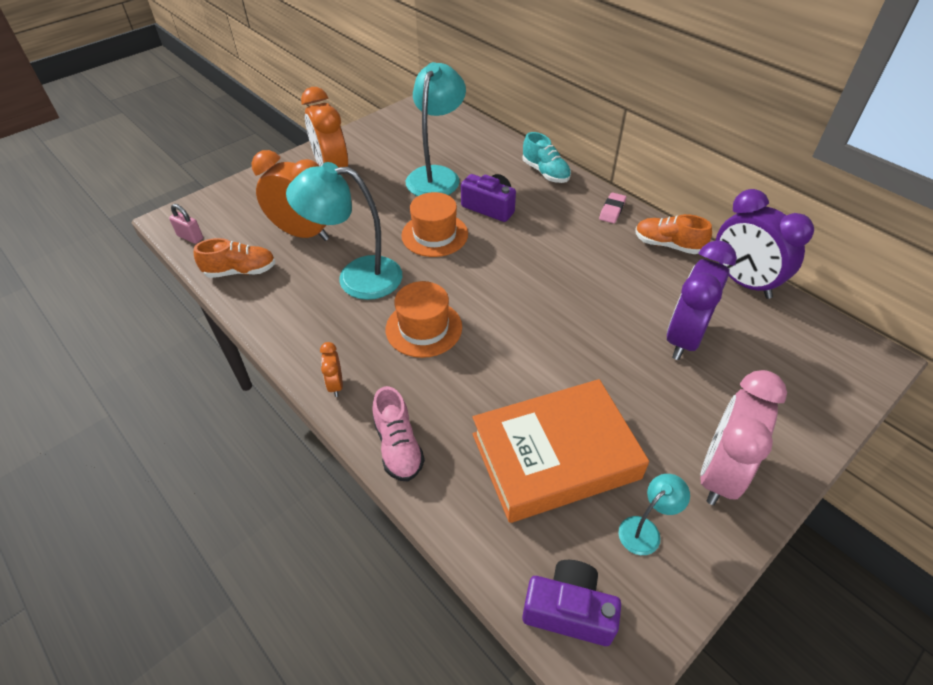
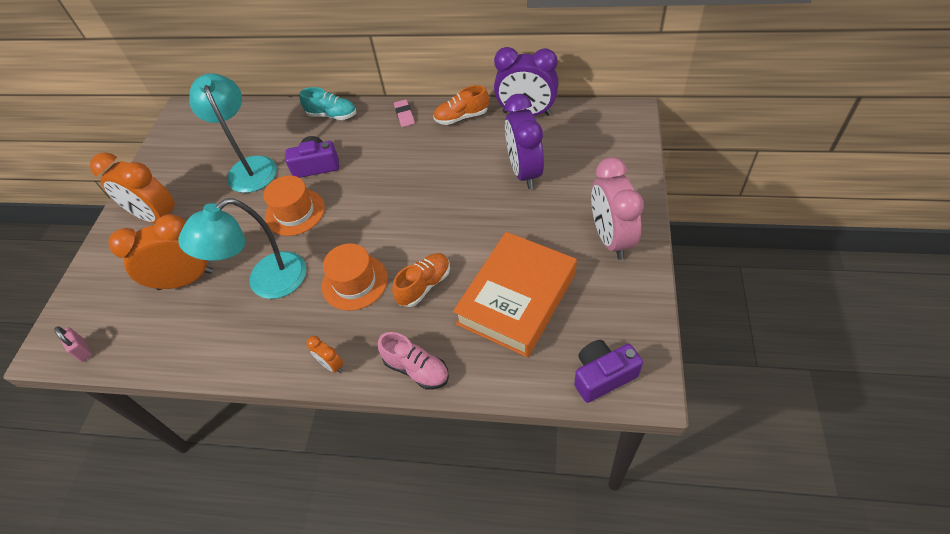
camera: 35 degrees left, 5 degrees up
pink padlock [169,204,203,244] -> pink padlock turned 60 degrees clockwise [54,326,92,362]
orange shoe [194,238,276,278] -> orange shoe moved to [392,253,450,307]
turquoise lamp [619,474,690,555] -> none

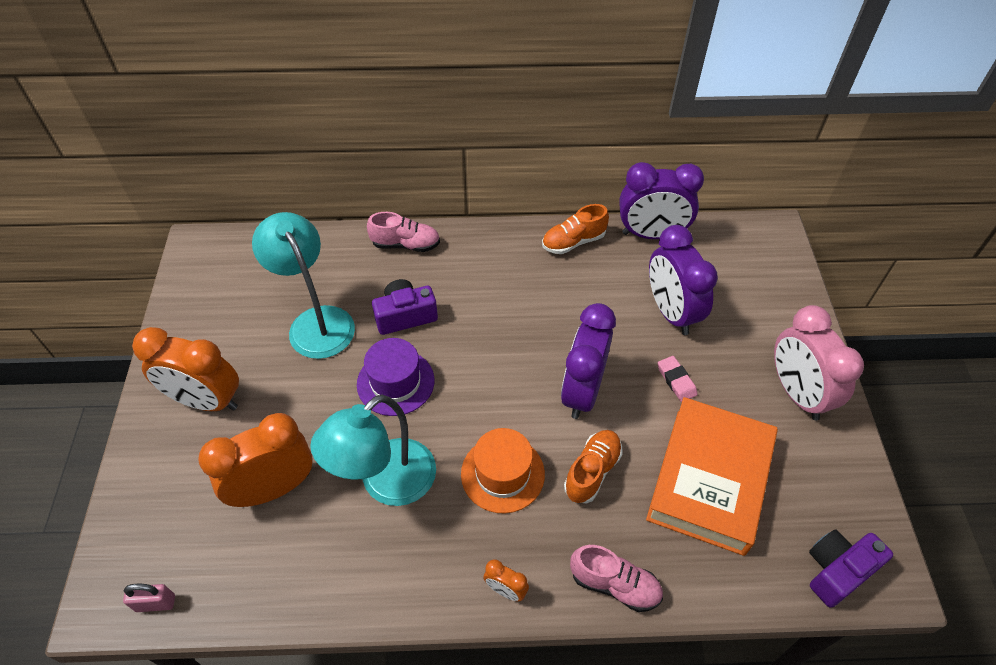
camera: 15 degrees left, 0 degrees up
pink padlock [54,326,92,362] -> pink padlock turned 45 degrees counterclockwise [123,584,175,612]
orange hat [263,176,325,236] -> purple hat [357,338,434,416]
turquoise shoe [299,87,356,120] -> pink shoe [367,212,440,252]
pink eraser [394,99,415,127] -> pink eraser moved to [658,356,698,402]
none -> purple clock [561,303,616,419]

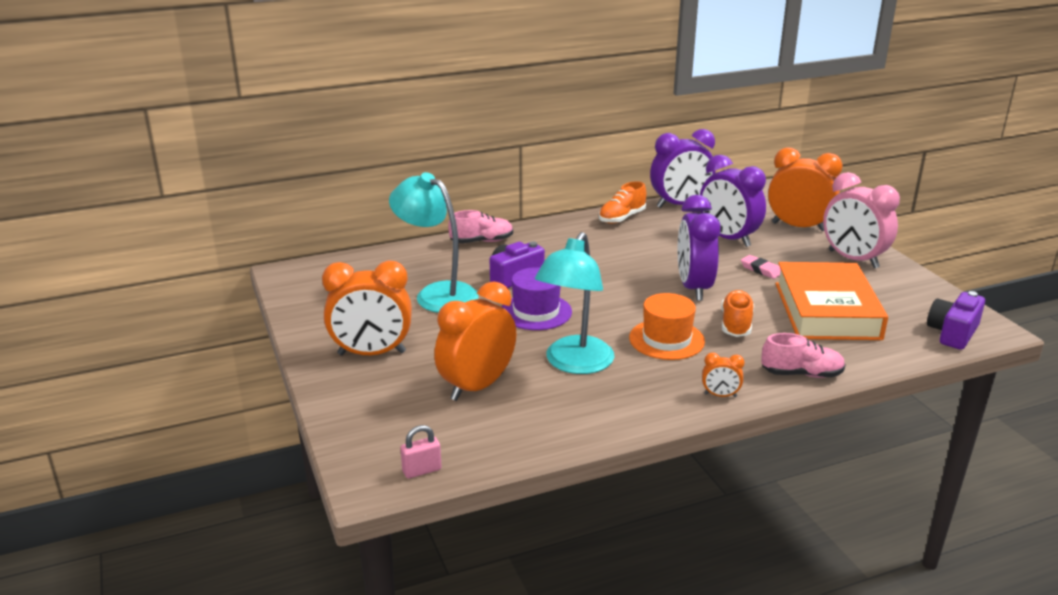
camera: 20 degrees left, 25 degrees down
none -> orange clock [768,147,842,231]

